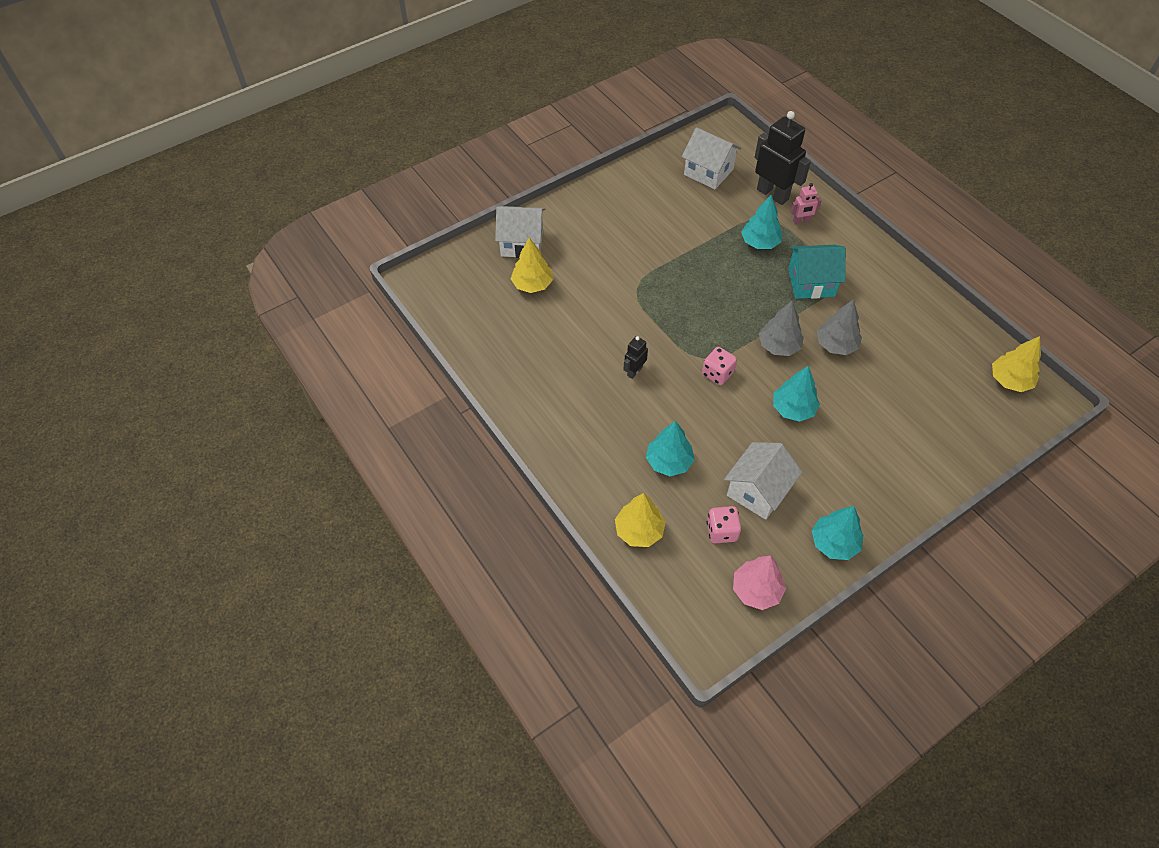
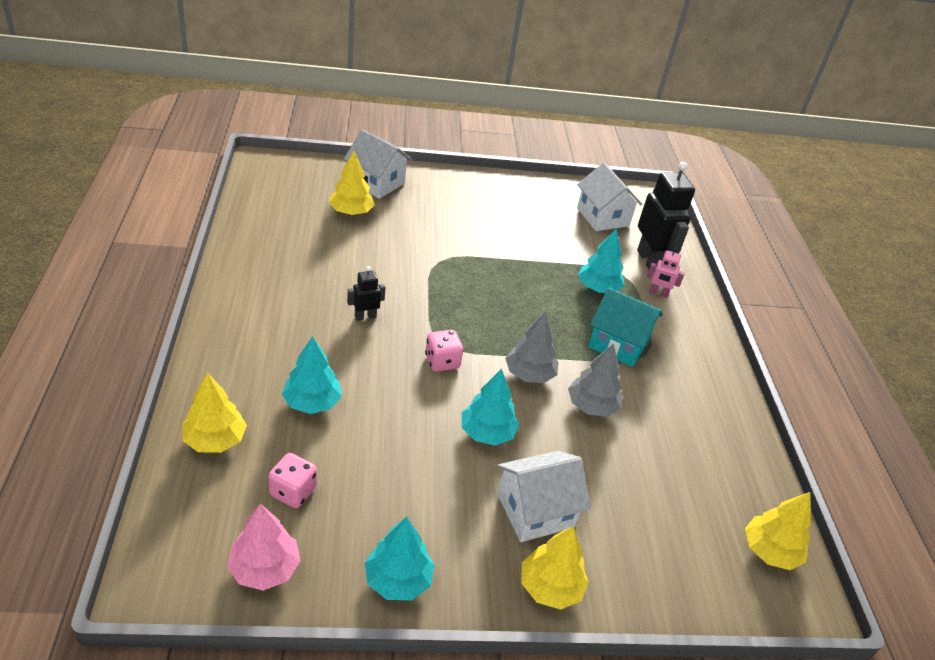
camera: 25 degrees right, 15 degrees down
white house [724,442,802,520] -> white house moved to [497,451,591,542]
none -> yellow tree [521,526,589,610]

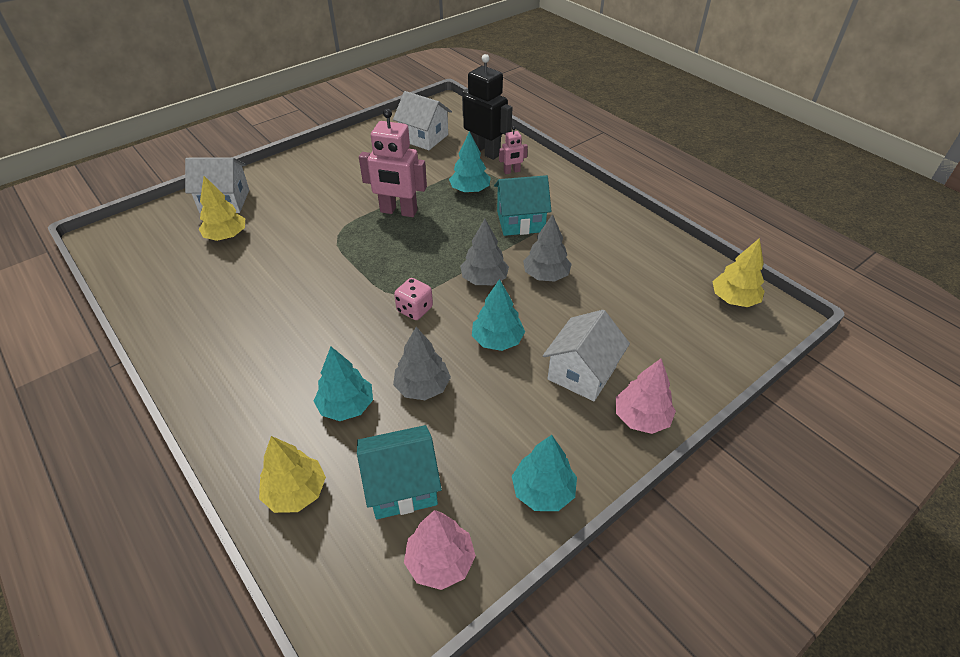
camera: 30 degrees left, 5 degrees up
pink dice [268,453,317,508] -> turquoise house [357,425,442,519]
black robot [347,266,386,321] -> none
yellow tree [521,526,589,610] -> pink tree [616,359,676,434]
none -> pink robot [359,109,427,217]
none -> grey tree [393,327,451,400]

